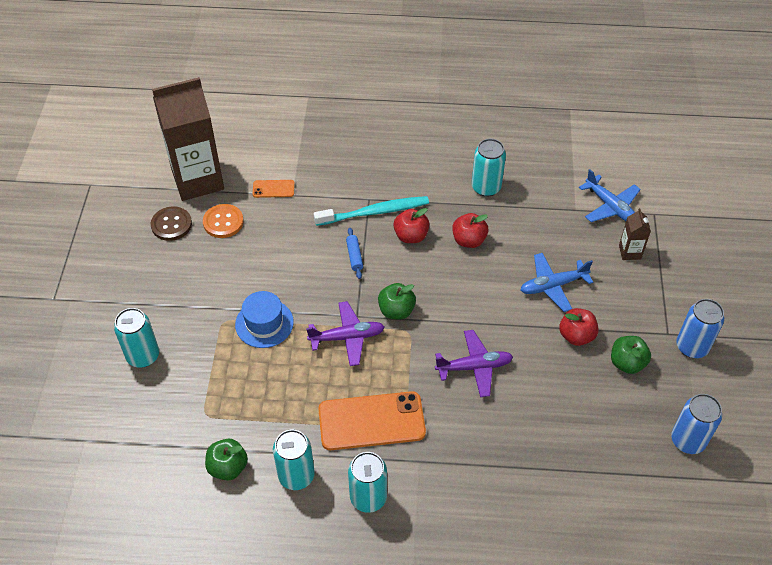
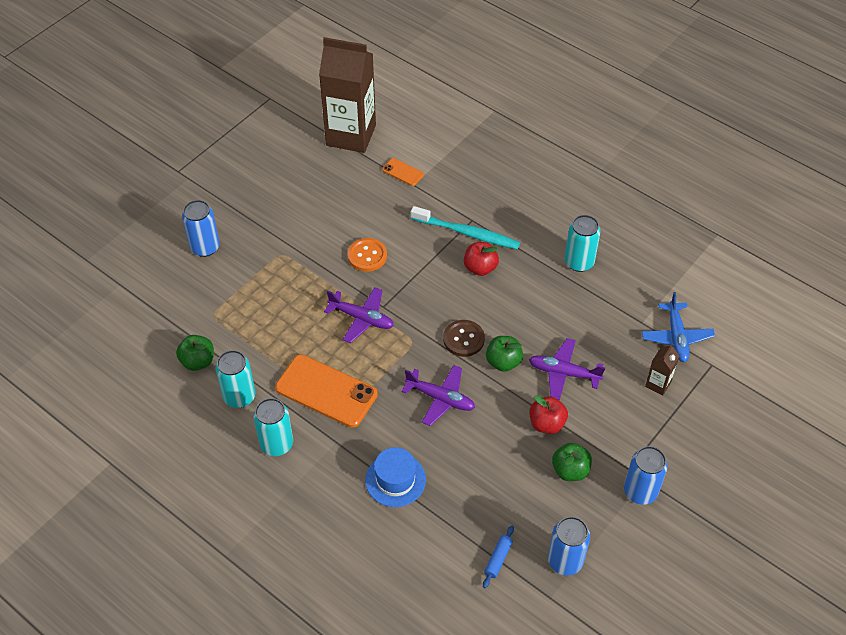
camera: 35 degrees right, 0 degrees up
turquoise can [114,308,159,368] -> blue can [182,200,220,257]
brown button [151,206,192,241] -> brown button moved to [443,320,485,357]
orange button [203,204,244,238] -> orange button moved to [348,238,387,272]
blue hat [235,291,294,348] -> blue hat moved to [365,447,426,507]
blue rolling pin [346,228,363,279] -> blue rolling pin moved to [483,525,514,588]
green apple [378,283,416,320] -> green apple moved to [486,336,523,372]
red apple [452,213,488,248] -> none
blue plane [521,253,593,312] -> purple plane [529,338,605,400]

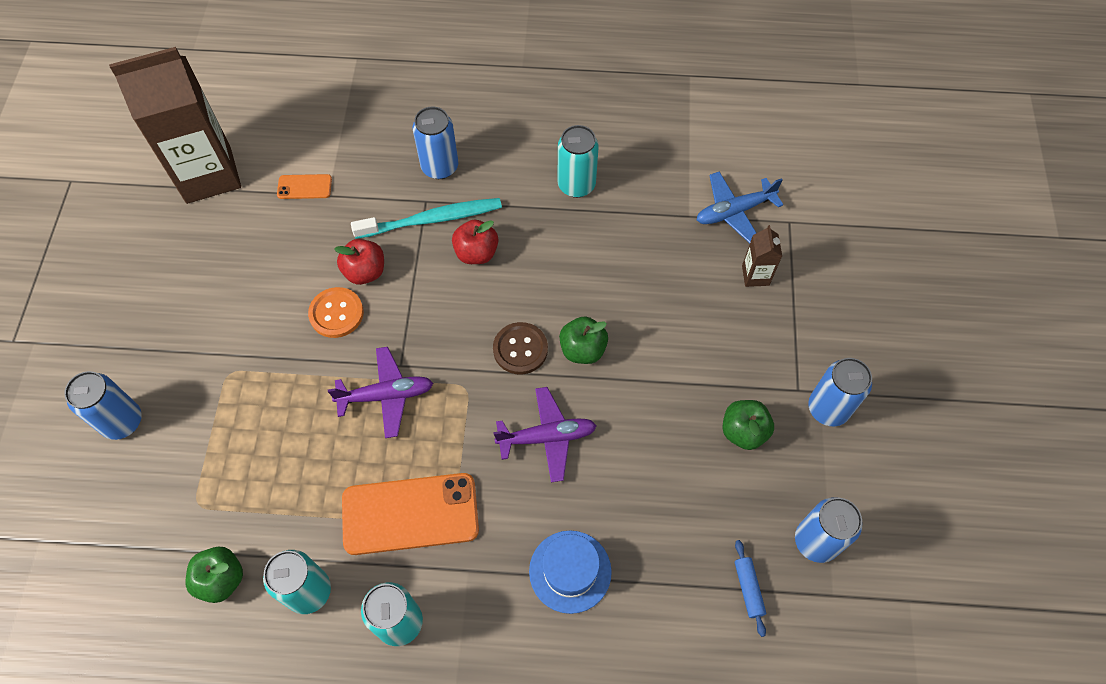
camera: 35 degrees left, 10 degrees up
purple plane [529,338,605,400] -> none
red apple [530,395,568,434] -> red apple moved to [334,239,384,285]
blue plane [642,292,715,362] -> blue plane turned 105 degrees clockwise [697,171,783,243]
none -> blue can [413,106,458,179]

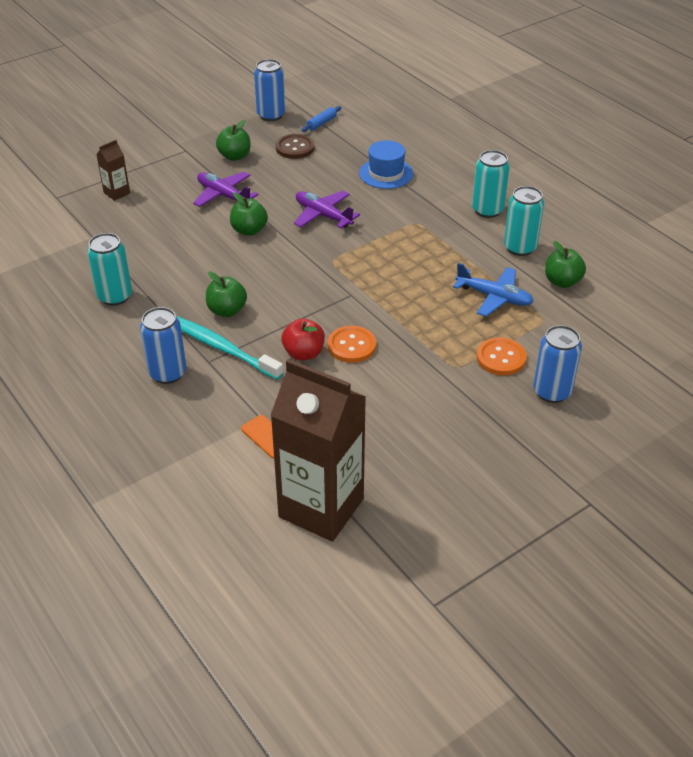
camera: 130 degrees left, 20 degrees down
purple plane [328,347,433,438] -> purple plane moved to [193,172,258,207]
orange phone [342,473,479,555] -> none
red apple [452,219,498,264] -> green apple [206,272,247,317]
brown button [493,322,548,375] -> brown button moved to [276,134,315,159]
blue plane [697,171,783,243] -> blue plane moved to [453,263,534,316]
blue can [808,358,872,426] -> none
none -> orange button [477,338,527,375]

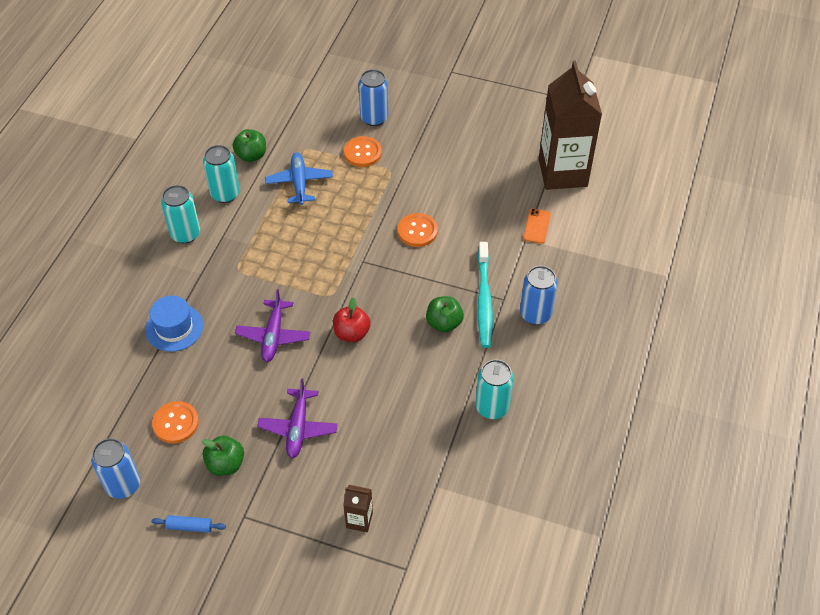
camera: 125 degrees left, 10 degrees up
green apple [230,192,268,236] -> none
brown button [276,134,315,159] -> orange button [152,401,199,443]
red apple [281,318,325,360] -> red apple moved to [333,298,371,342]
blue rolling pin [301,106,341,132] -> blue rolling pin moved to [152,515,226,533]

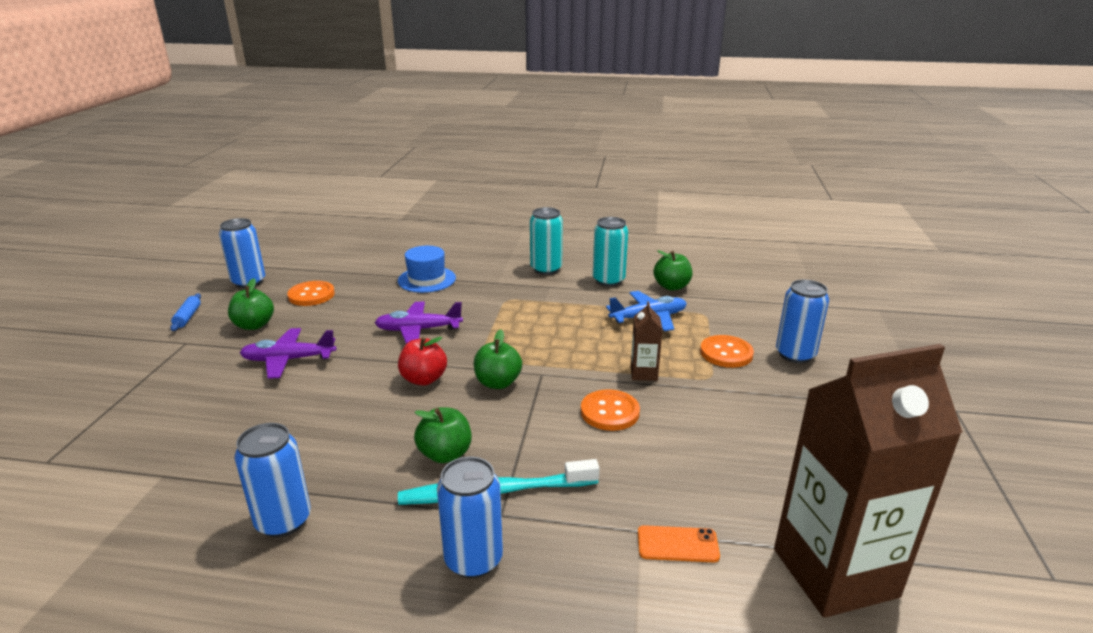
camera: 80 degrees right, 25 degrees down
brown carton [343,485,373,532] -> brown carton moved to [631,301,663,381]
turquoise can [475,359,514,419] -> blue can [234,423,311,538]
none -> green apple [474,329,522,389]

